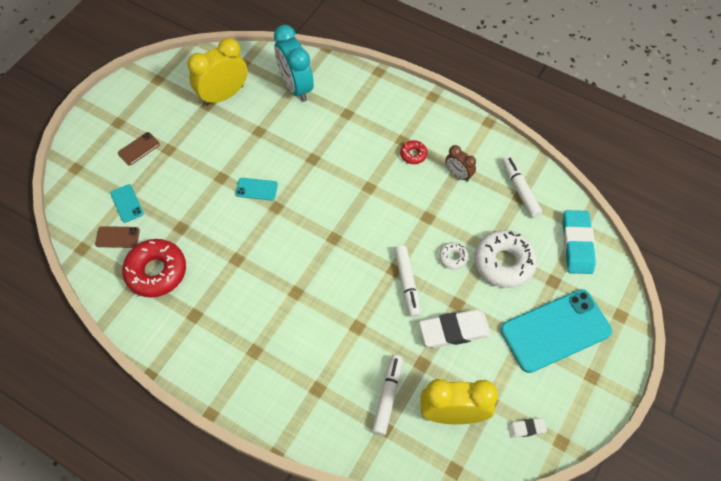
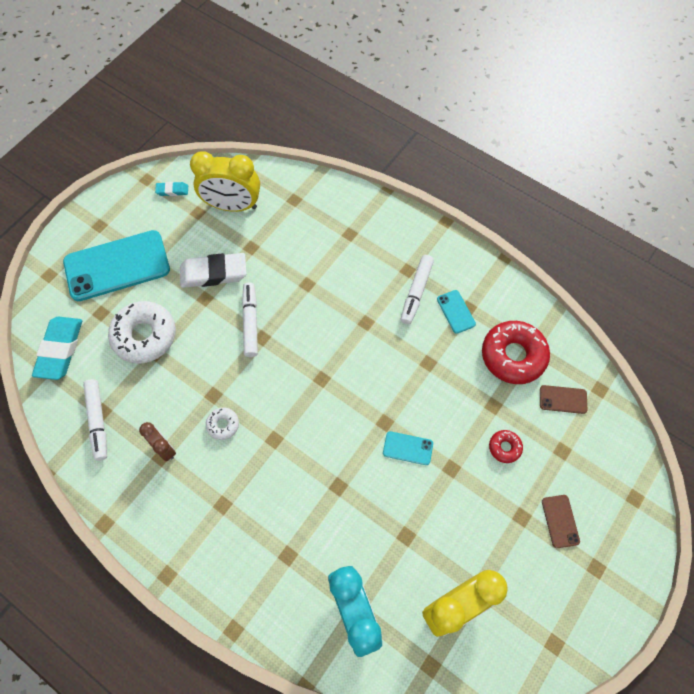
camera: 175 degrees left, 5 degrees up
turquoise phone [110,184,144,223] -> turquoise phone moved to [437,290,476,334]
brown phone [118,132,160,166] -> brown phone turned 60 degrees counterclockwise [542,495,580,548]
white marker [372,355,403,436] -> white marker moved to [401,255,434,325]
red donut [400,140,427,164] -> red donut moved to [489,430,523,463]
white donut [439,242,468,269] -> white donut moved to [206,408,239,440]
white eraser [508,418,547,438] -> turquoise eraser [155,182,188,196]

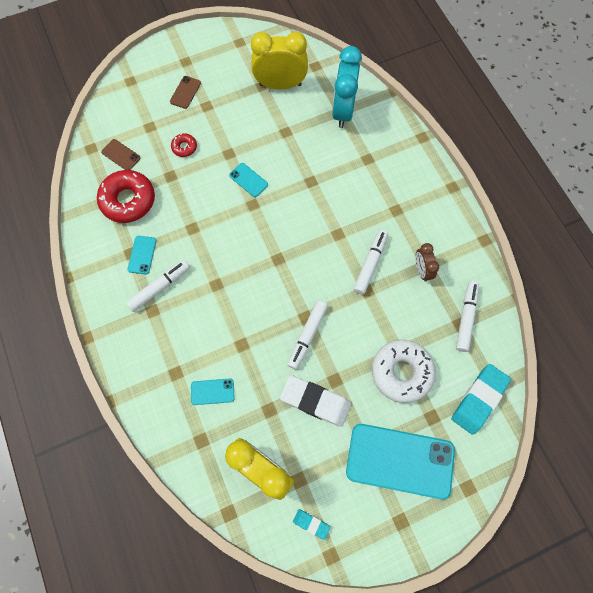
camera: 150 degrees left, 5 degrees up
white donut [206,408,239,440] -> white marker [353,230,388,295]
none -> turquoise phone [191,379,235,405]

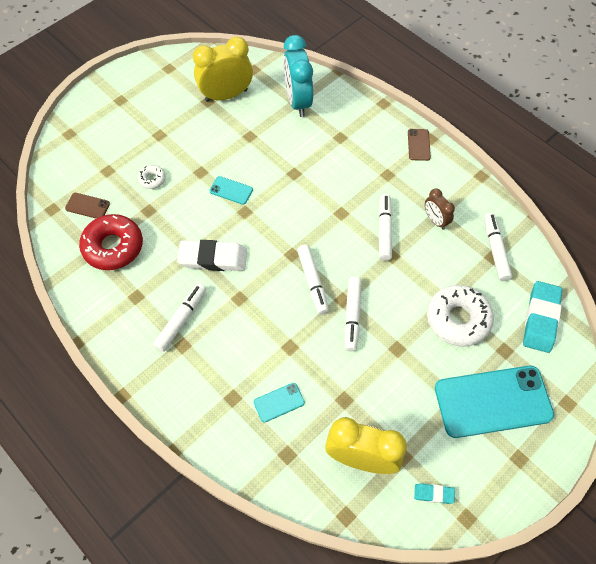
camera: 20 degrees left, 10 degrees down
turquoise phone [128,236,156,274] -> none
brown phone [170,76,201,109] -> brown phone moved to [408,129,431,161]
red donut [171,133,197,157] -> white donut [138,165,166,189]
white eraser [280,375,351,427] -> white eraser moved to [177,240,247,271]
none -> white marker [297,245,329,315]

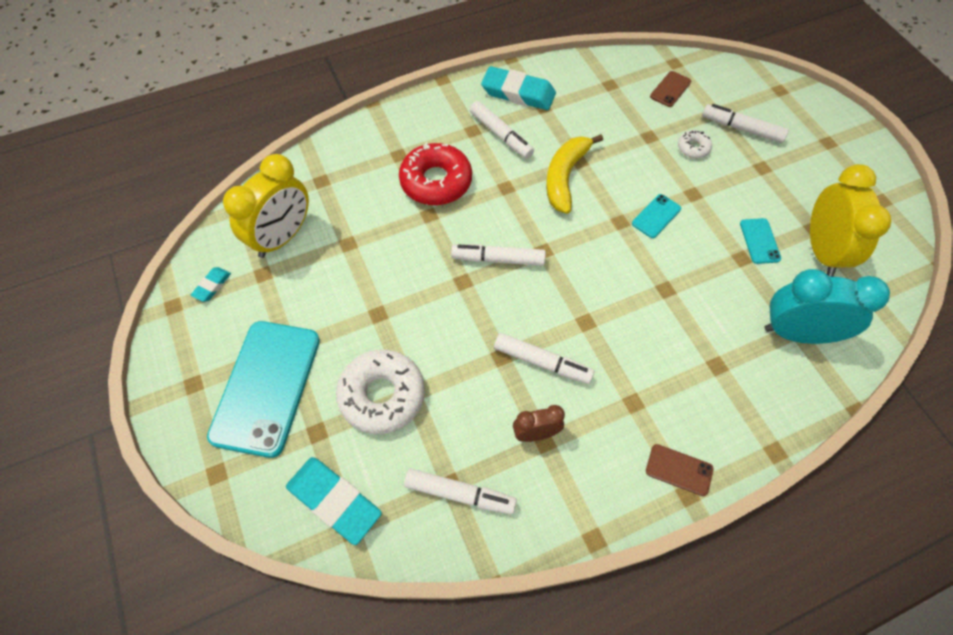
camera: 110 degrees right, 0 degrees up
red donut [79,214,143,270] -> red donut moved to [399,143,472,205]
white eraser [177,240,247,271] -> yellow banana [546,134,603,214]
turquoise phone [254,383,305,422] -> turquoise phone moved to [740,218,781,264]
white marker [344,277,362,351] -> white marker moved to [702,104,789,143]
none -> turquoise eraser [481,66,556,110]

